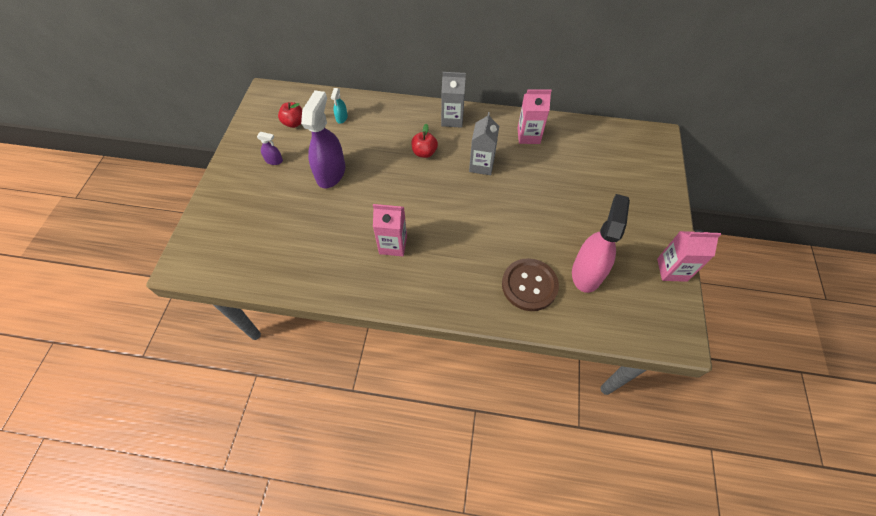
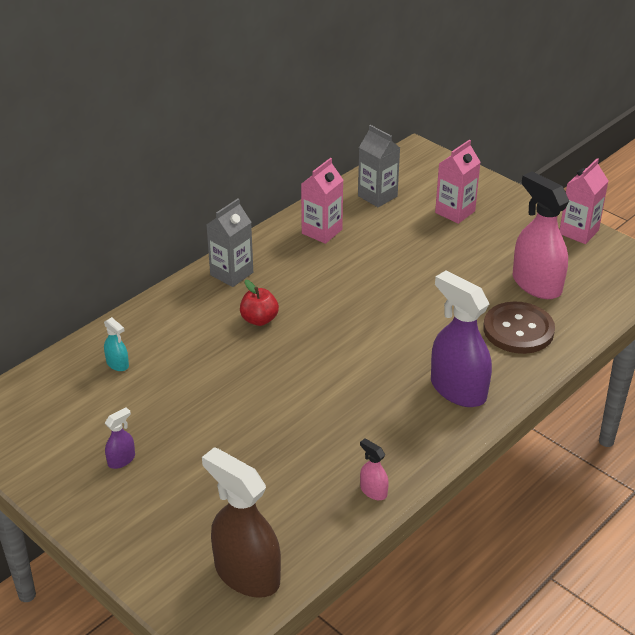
camera: 55 degrees left, 20 degrees down
red apple [278,102,302,128] -> none
purple spray bottle [301,90,345,188] -> purple spray bottle moved to [431,270,492,407]
pink carton [373,204,407,256] -> pink carton moved to [435,139,481,224]
grey carton [469,112,499,175] -> grey carton moved to [358,125,400,207]
none -> brown spray bottle [202,447,281,598]
none -> pink spray bottle [360,438,389,500]

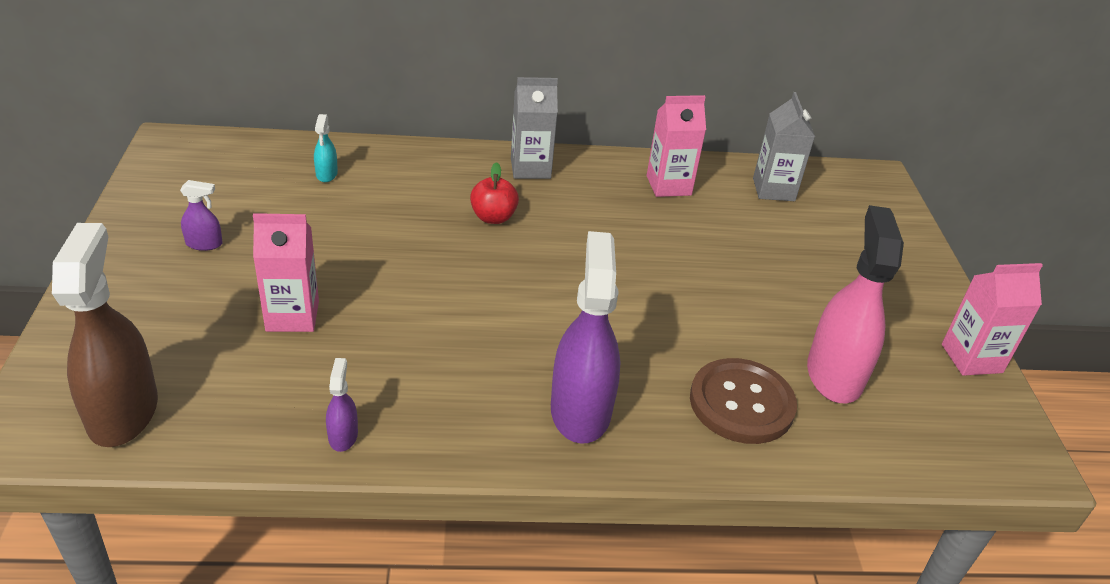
camera: 40 degrees right, 0 degrees up
pink spray bottle [360,438,389,500] -> purple spray bottle [326,358,358,452]
pink carton [435,139,481,224] -> pink carton moved to [253,213,319,332]

